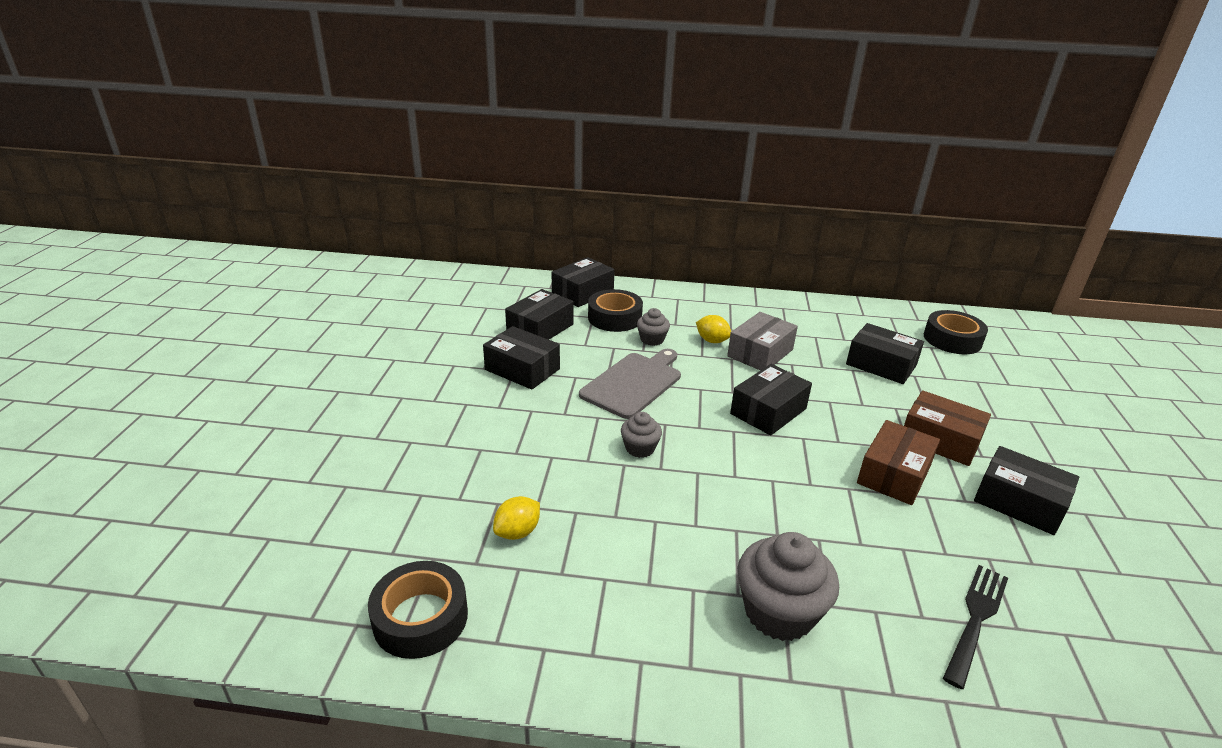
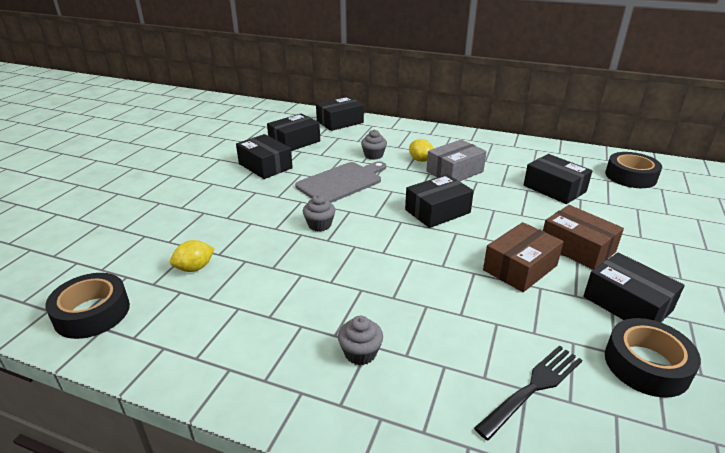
camera: 15 degrees right, 0 degrees up
black tape [588,289,643,332] -> black tape moved to [605,318,701,398]
grey cupcake [737,532,839,641] -> grey cupcake [338,316,383,365], size x0.54

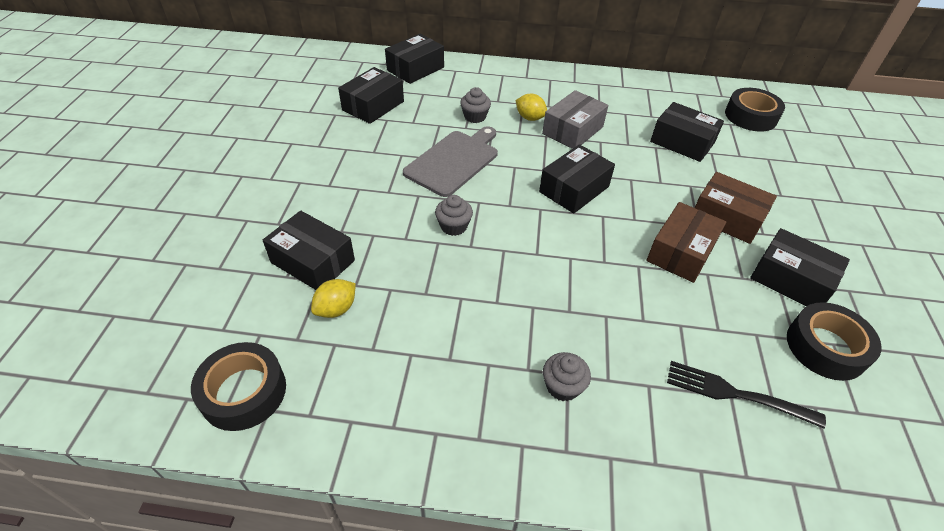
camera: 15 degrees left, 15 degrees up
black box [236,134,293,179] -> black box moved to [263,211,355,290]
black fork [474,345,582,440] -> black fork turned 105 degrees counterclockwise [667,361,826,429]

